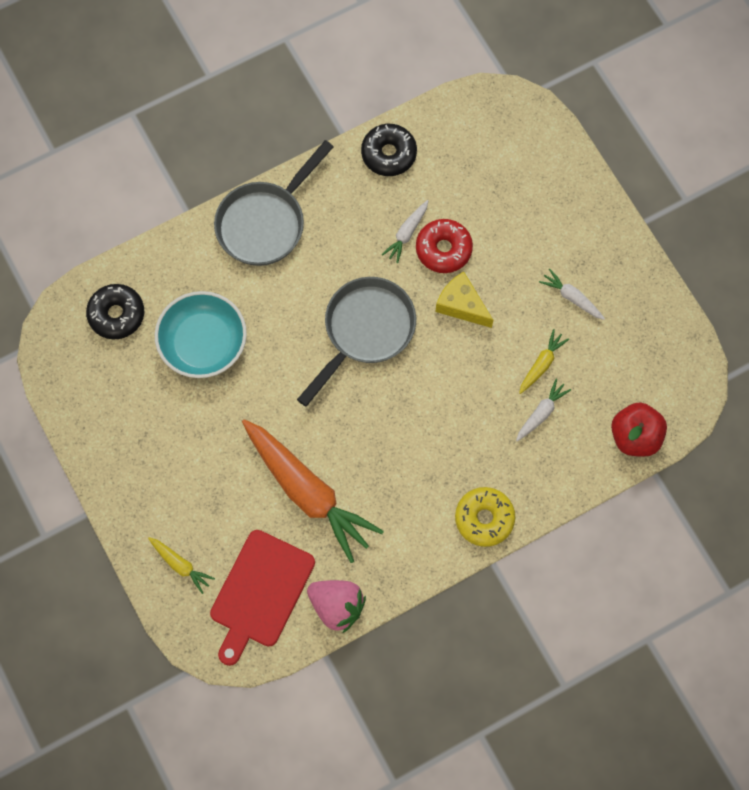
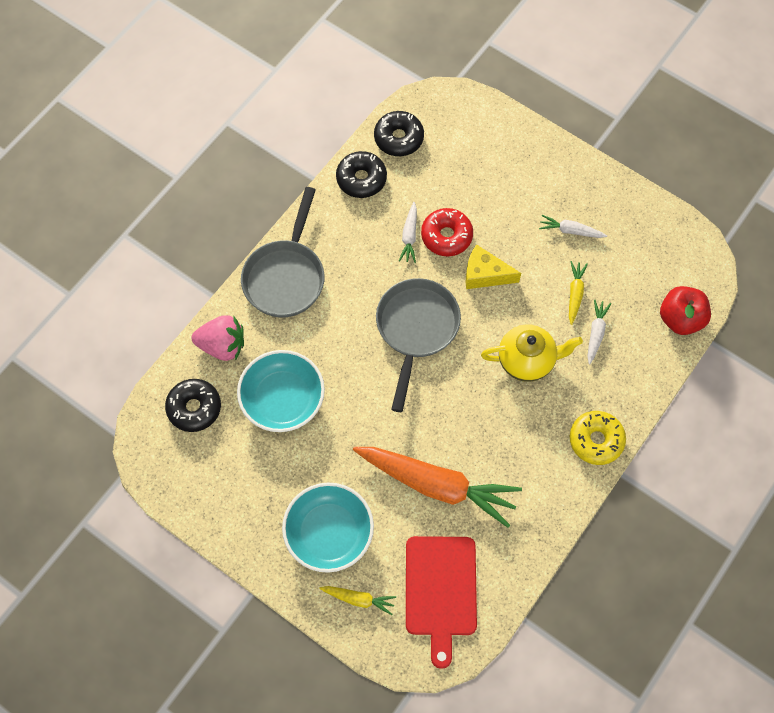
camera: 25 degrees left, 5 degrees down
pink strawberry [307,580,366,633] -> pink strawberry moved to [191,315,244,361]
none -> turquoise bowl [282,482,374,573]
none -> black donut [374,111,424,156]
none -> yellow teapot [481,324,583,382]

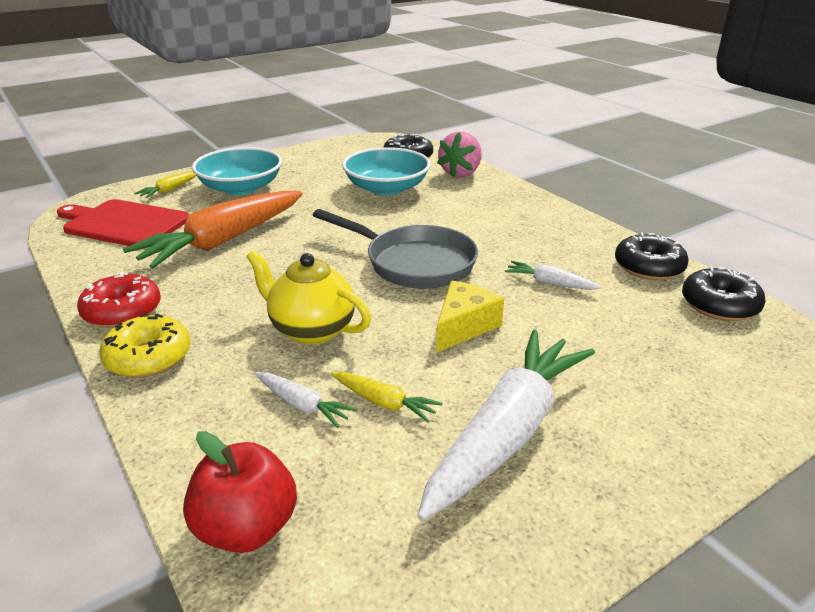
camera: 110 degrees right, 35 degrees down
grey pan [241,187,325,317] -> none
red donut [421,208,473,256] -> red donut moved to [77,273,161,328]
yellow teapot [481,324,583,382] -> yellow teapot turned 105 degrees clockwise [246,250,371,345]
white carrot [539,215,607,238] -> white carrot [417,330,595,521], size x2.31

